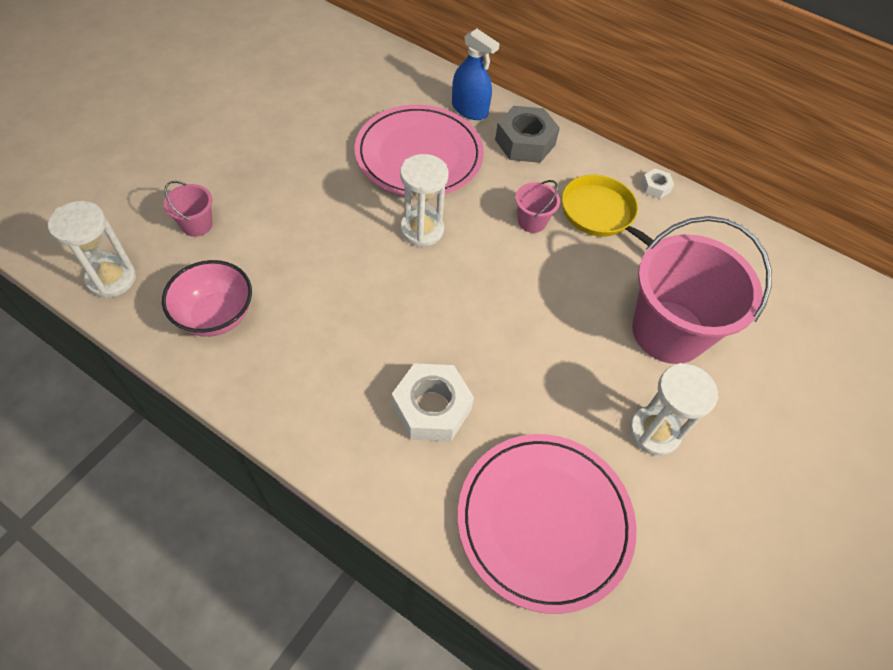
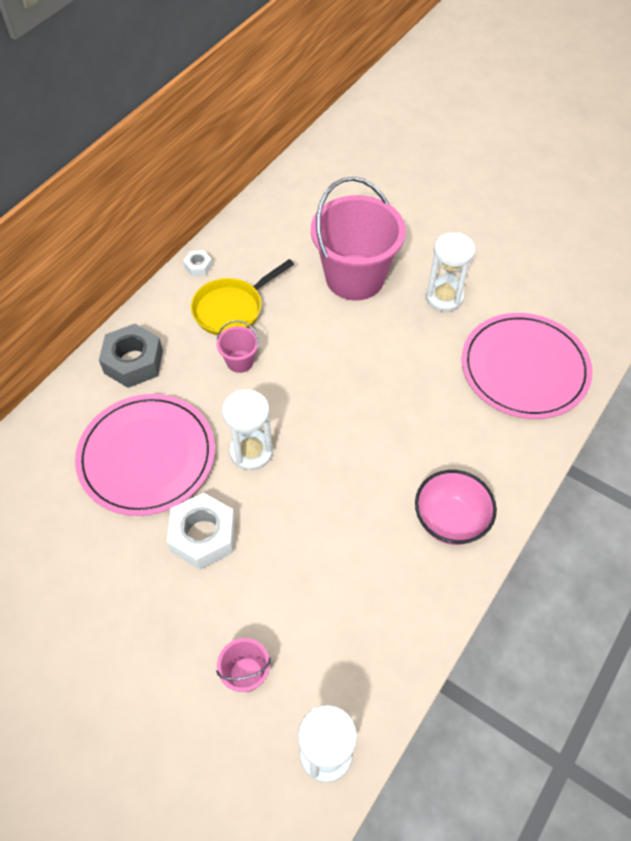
camera: 85 degrees left, 0 degrees up
pink bowl [162,260,252,337] -> pink bowl moved to [415,470,497,545]
white nut [392,363,474,441] -> white nut moved to [167,492,235,570]
blue spray bottle [452,29,500,120] -> none

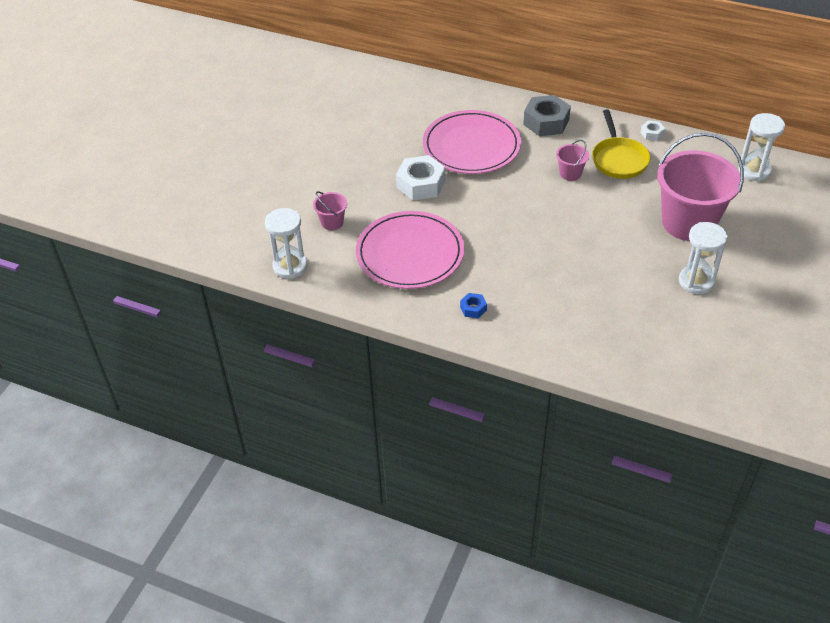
camera: 80 degrees right, 10 degrees down
yellow pan [191,259,294,335] -> yellow pan turned 135 degrees counterclockwise [592,109,650,179]
white hourglass [222,389,273,470] -> white hourglass moved to [738,113,785,182]
pink bowl [415,470,497,545] -> blue nut [460,293,487,318]
pink plate [461,313,593,419] -> pink plate moved to [356,211,464,289]

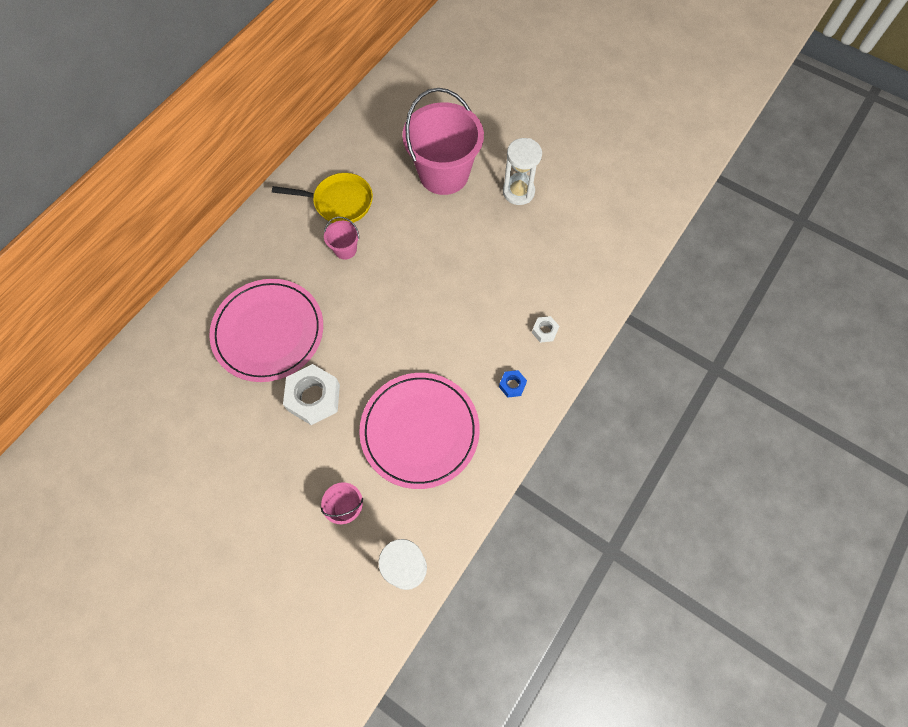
camera: 80 degrees left, 20 degrees up
grey nut [523,95,571,136] -> none
white nut [640,120,665,141] -> white nut moved to [532,316,559,343]
white hourglass [738,113,785,182] -> none

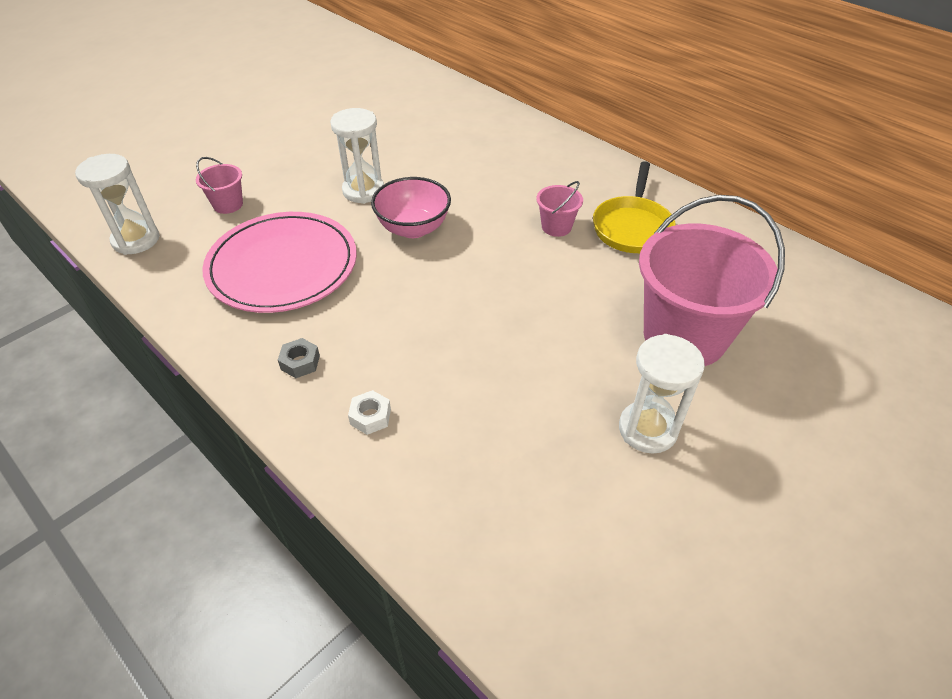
camera: 100 degrees right, 20 degrees down
pink plate [209,279,323,382] -> none
white nut [283,364,340,425] -> white hourglass [330,108,384,204]
blue nut [499,370,527,398] -> grey nut [278,338,320,378]
none -> pink bowl [371,177,451,238]

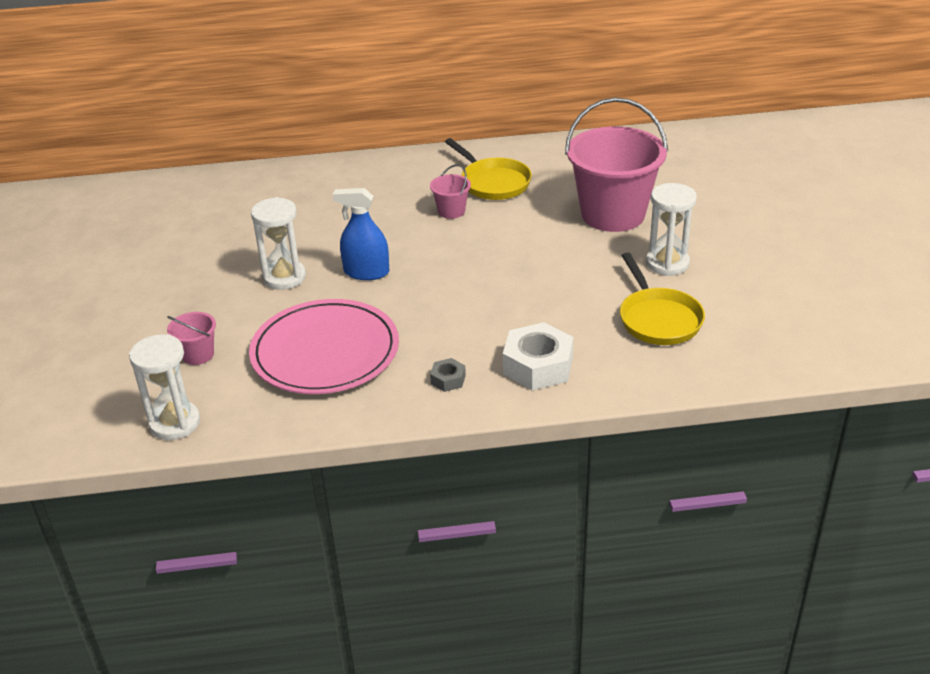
camera: 50 degrees left, 10 degrees down
white nut [348,390,391,435] -> white nut [503,322,574,390], size x2.06
pink bowl [371,177,451,238] -> blue spray bottle [333,188,389,280]
none -> yellow pan [620,252,705,345]

